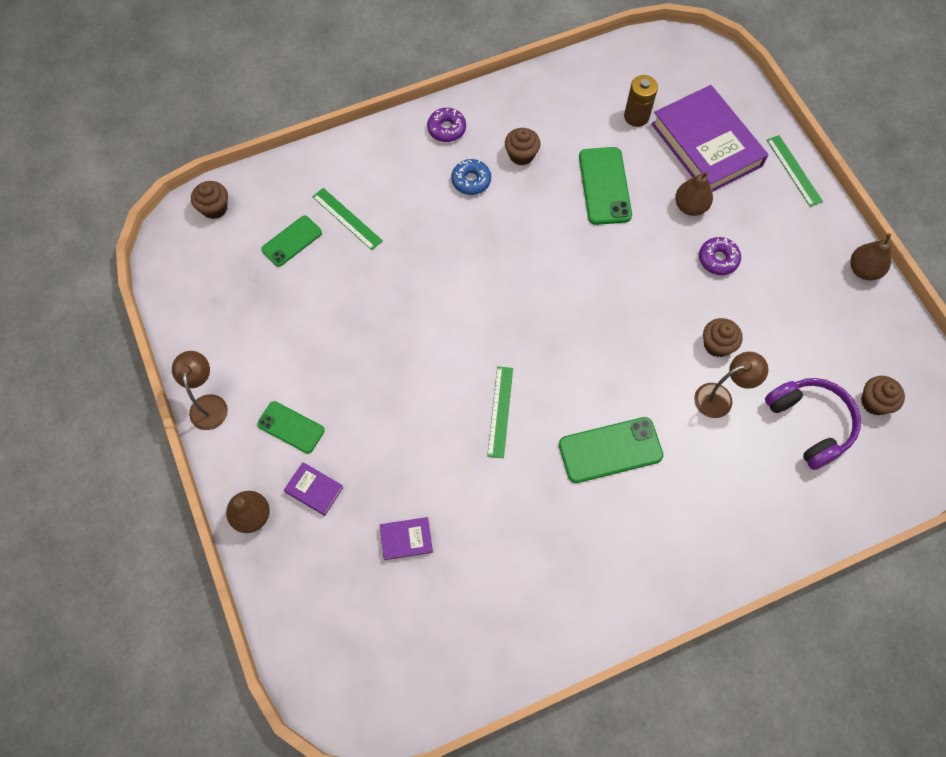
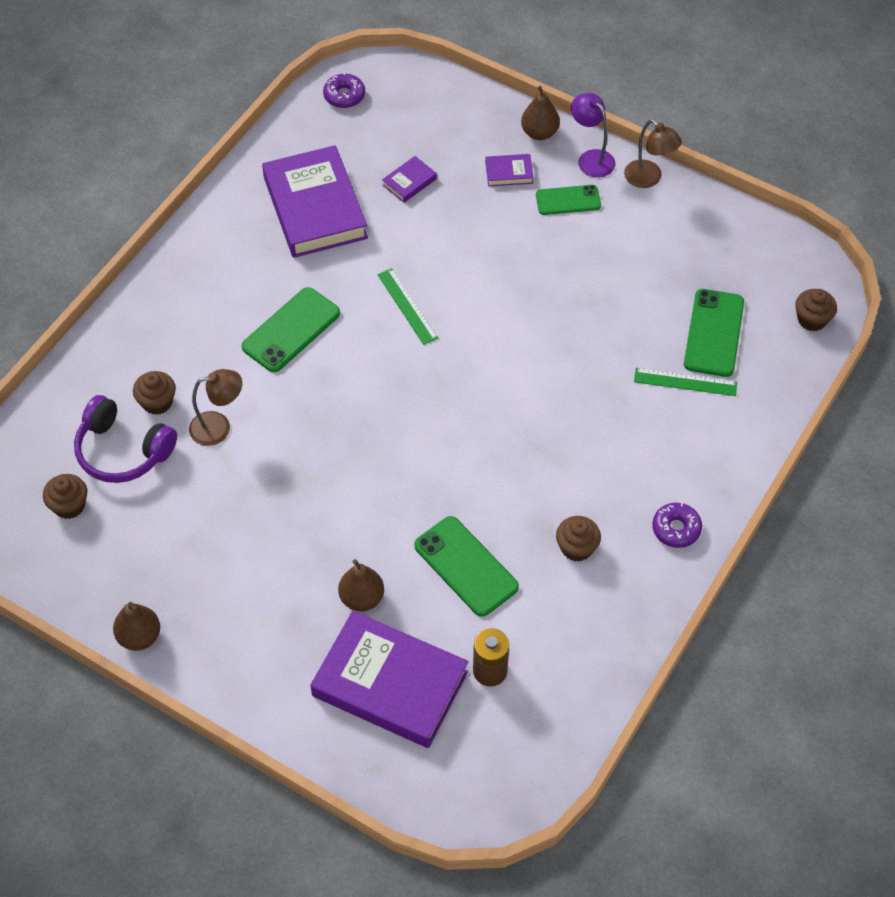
camera: 145 degrees right, 10 degrees down
green phone [261,216,322,267] -> green phone [684,289,744,377], size x1.52
blue donut [451,159,491,195] -> none
brown lamp [694,352,768,418] -> brown lamp turned 135 degrees counterclockwise [189,369,242,446]
purple donut [699,237,741,275] -> purple donut moved to [323,72,365,108]
brown cupcake [703,318,743,357] -> brown cupcake moved to [133,371,176,415]
green ruler [767,135,823,207] -> none
none -> purple book [262,145,368,258]
none -> purple lamp [571,93,615,178]

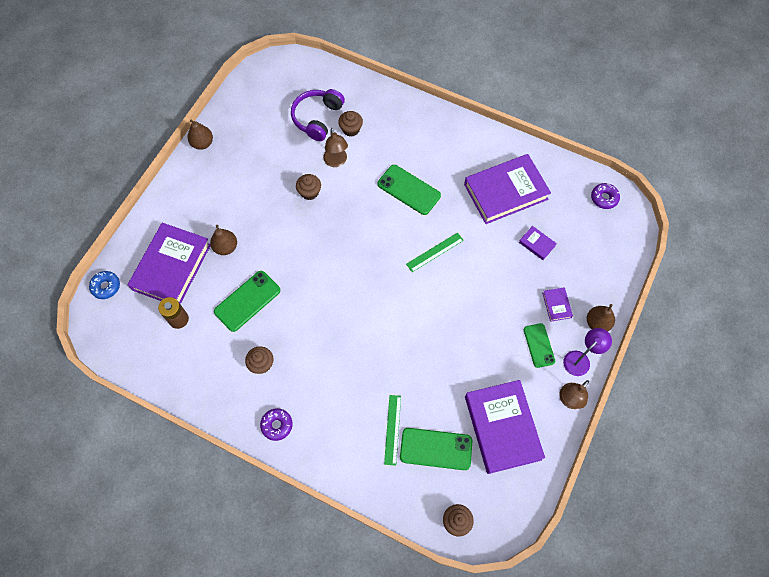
camera: 85 degrees right, 10 degrees up
brown cupcake [43,474,87,519] -> brown cupcake moved to [296,174,321,200]
none -> blue donut [89,271,120,299]
none -> purple book [465,380,545,474]

